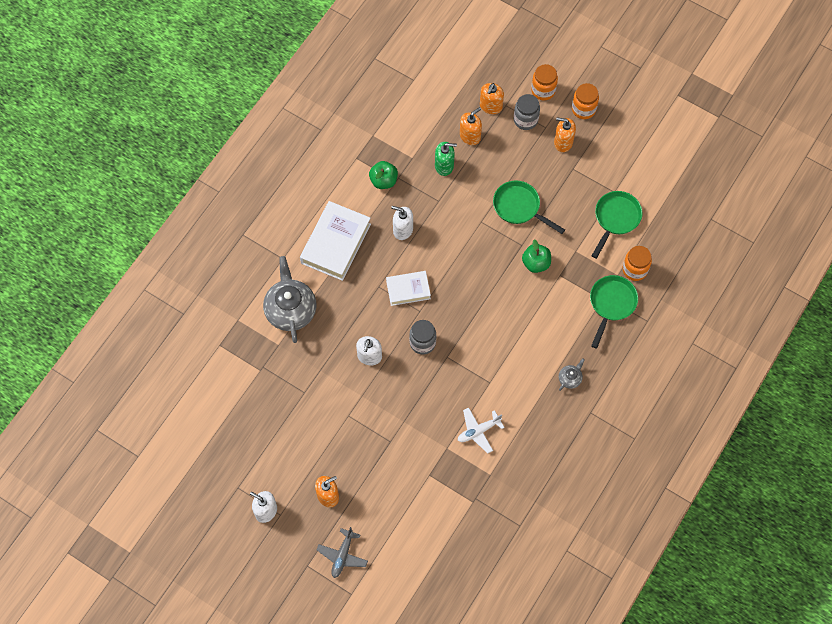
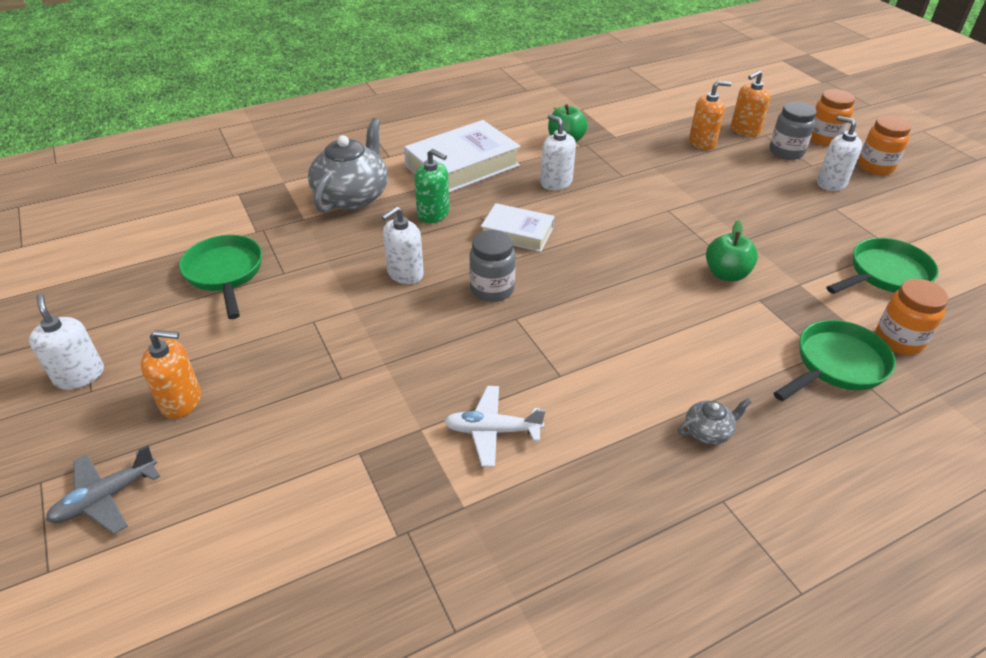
camera: 30 degrees right, 25 degrees down
green soap dispenser [435,142,457,176] -> green soap dispenser moved to [414,149,449,223]
green pan [493,181,565,234] -> green pan moved to [179,235,262,319]
orange soap dispenser [554,117,576,152] -> white soap dispenser [817,116,862,191]

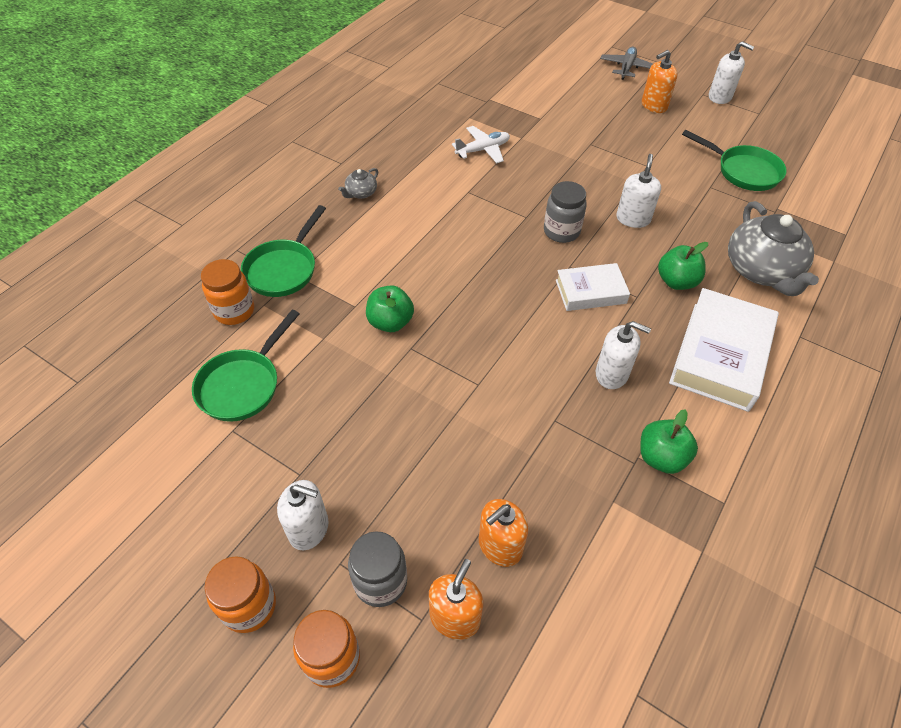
camera: 150 degrees right, 10 degrees up
green soap dispenser [414,149,449,223] -> green apple [658,242,708,290]

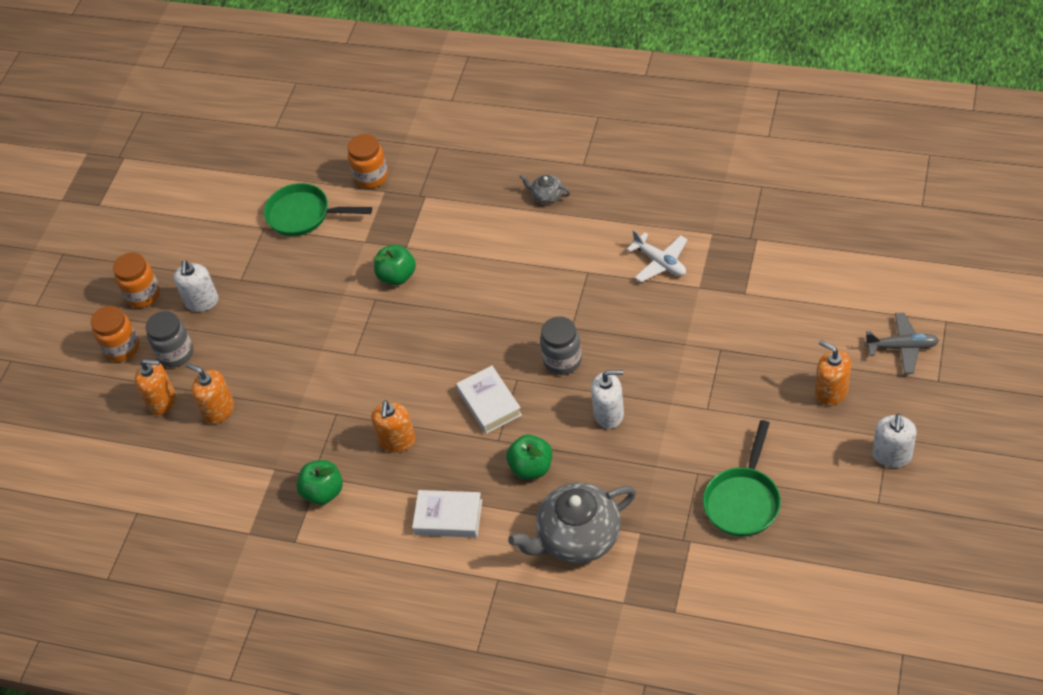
camera: 80 degrees right, 0 degrees up
green pan [241,205,326,297] -> none
white soap dispenser [596,321,651,389] -> orange soap dispenser [371,400,416,453]
white book [669,288,779,412] -> white book [412,490,482,538], size x0.59

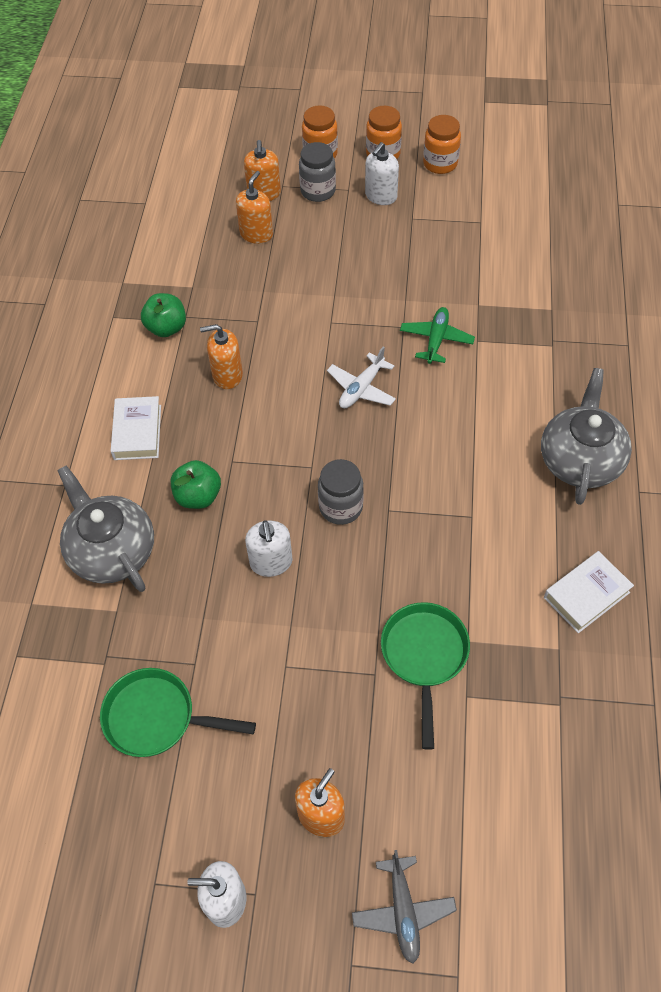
camera: 75 degrees right, 5 degrees up
white soap dispenser [174,260,218,312] -> white soap dispenser turned 45 degrees counterclockwise [365,142,399,205]
green pan [264,183,372,236] -> green pan moved to [381,602,470,750]
orange jar [348,134,388,189] -> orange jar moved to [423,115,461,174]
green apple [374,245,416,285] -> green plane [400,307,475,364]
white book [456,366,522,434] -> white book moved to [544,551,634,633]
grey teapot [520,174,570,204] -> grey teapot [541,368,632,505], size x2.24
white plane [626,229,687,282] -> white plane moved to [327,346,396,408]

